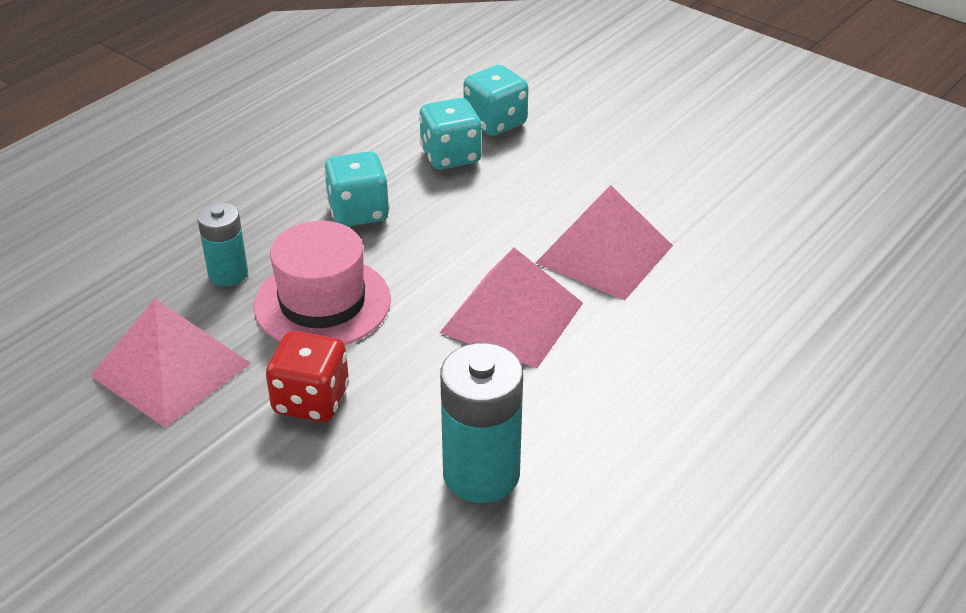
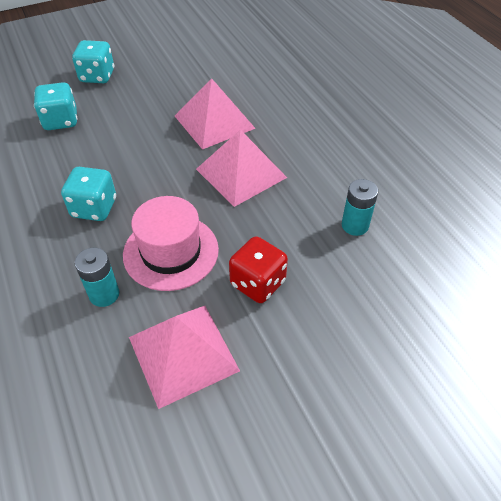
camera: 65 degrees left, 10 degrees up
turquoise dice [419,98,482,170] -> turquoise dice moved to [72,40,114,83]
turquoise battery [440,343,523,503] -> turquoise battery [342,179,378,236], size x0.61

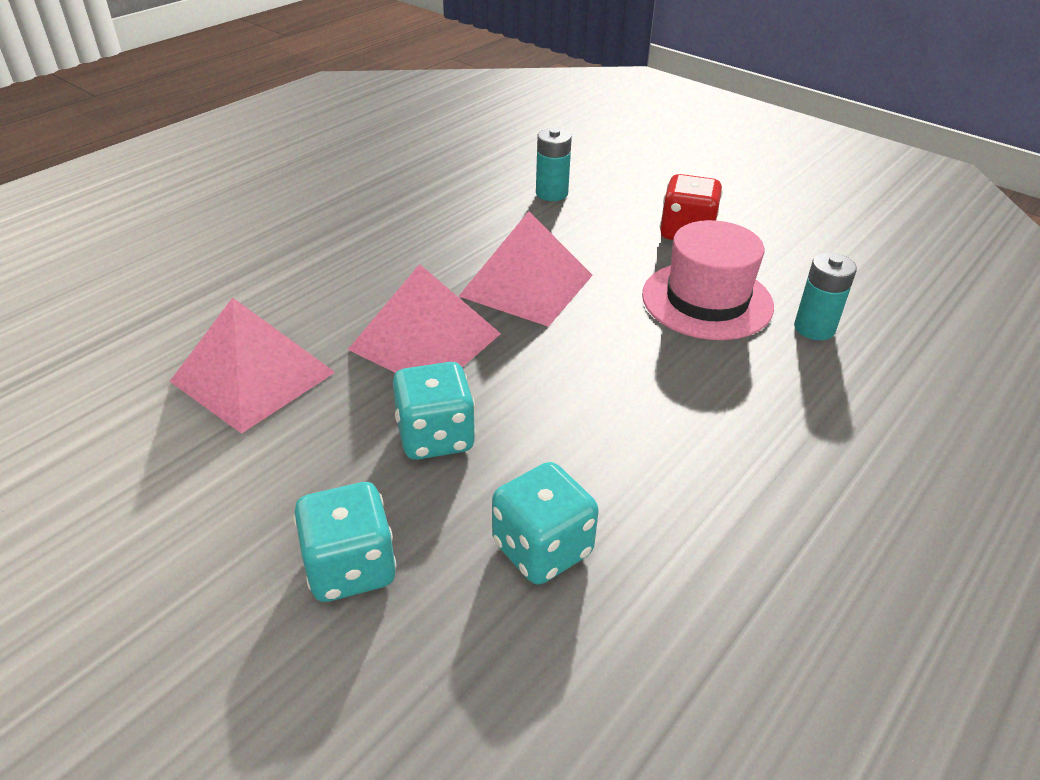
camera: 115 degrees left, 10 degrees down
turquoise dice [61,167,116,221] -> turquoise dice moved to [393,362,476,460]
pink pyramid [129,306,240,409] -> pink pyramid moved to [169,298,335,434]

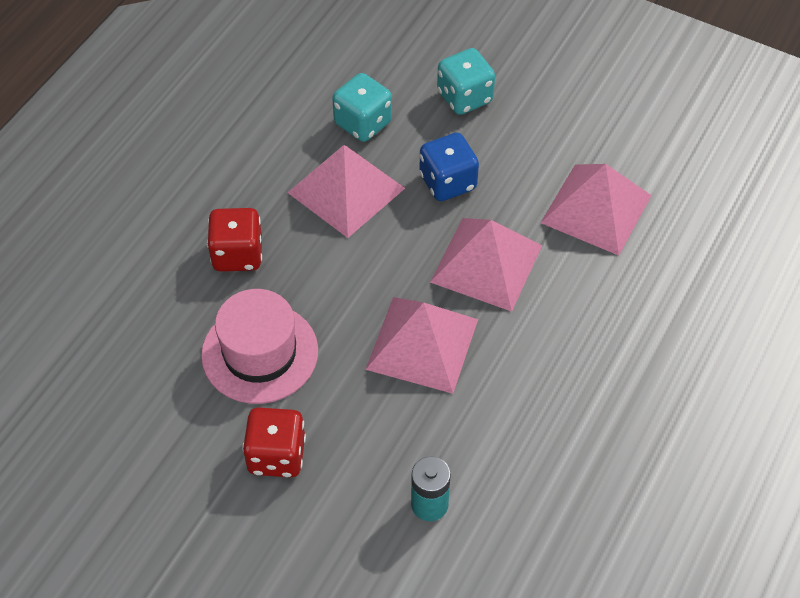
camera: 170 degrees right, 15 degrees up
turquoise dice [393,362,476,460] -> blue dice [419,133,479,201]
turquoise battery [794,253,857,340] -> none
none -> red dice [207,208,262,272]
none -> pink pyramid [287,145,405,238]

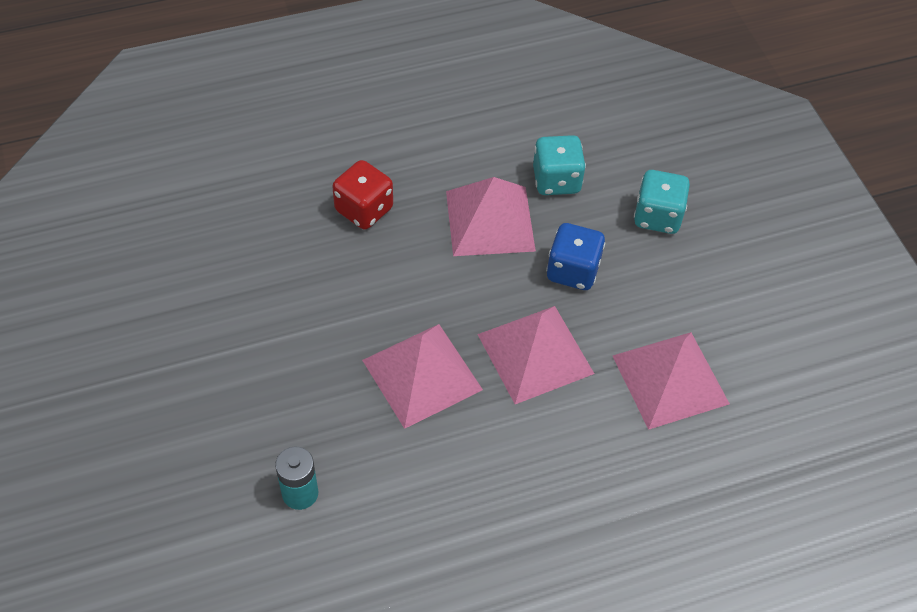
camera: 40 degrees right, 0 degrees up
pink hat [201,289,318,404] -> none
red dice [242,407,306,477] -> none

